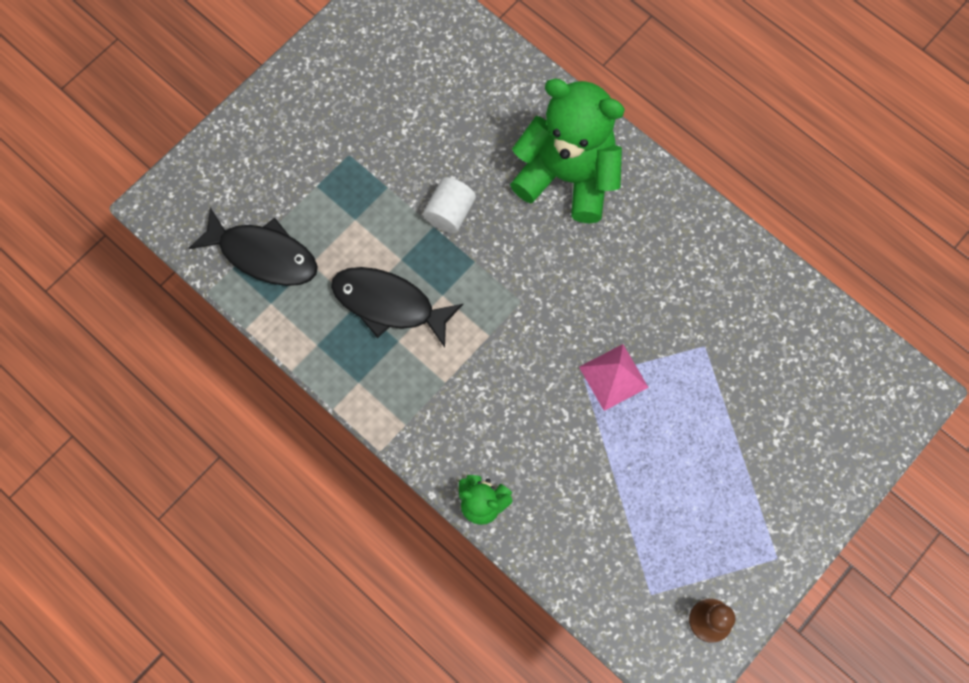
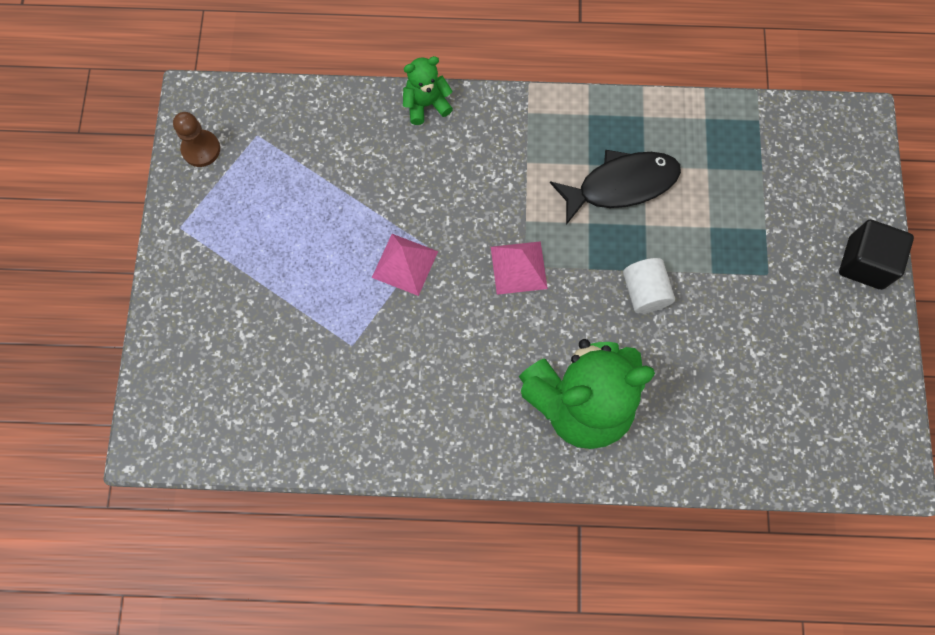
camera: 140 degrees right, 0 degrees up
black fish [189,208,318,286] -> none
none -> pink pyramid [491,241,548,295]
none -> black cube [839,220,914,290]

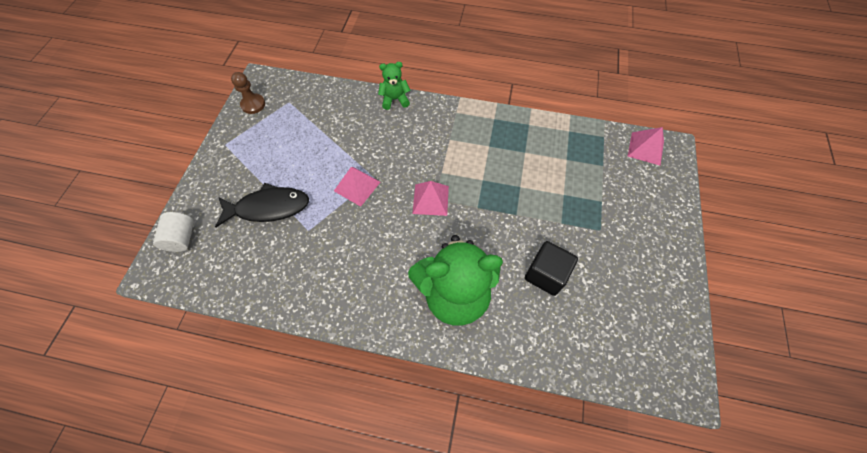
camera: 10 degrees right, 10 degrees down
black fish [550,150,681,225] -> black fish moved to [215,183,309,227]
white cylinder [623,258,675,313] -> white cylinder moved to [153,212,194,252]
black cube [839,220,914,290] -> black cube moved to [525,241,578,296]
none -> pink pyramid [628,127,664,166]

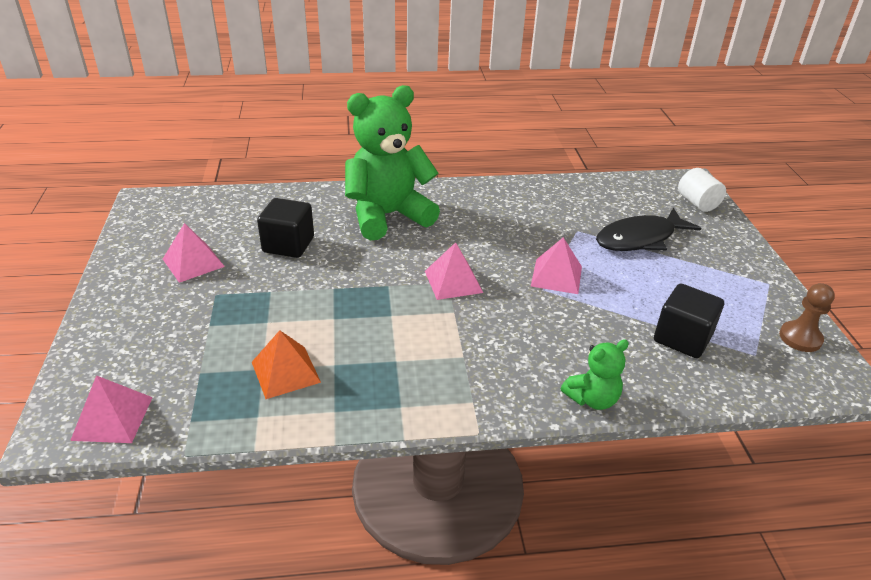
camera: 160 degrees right, 25 degrees down
none -> pink pyramid [163,223,225,283]
none -> orange pyramid [252,330,321,399]
none -> black cube [654,283,724,358]

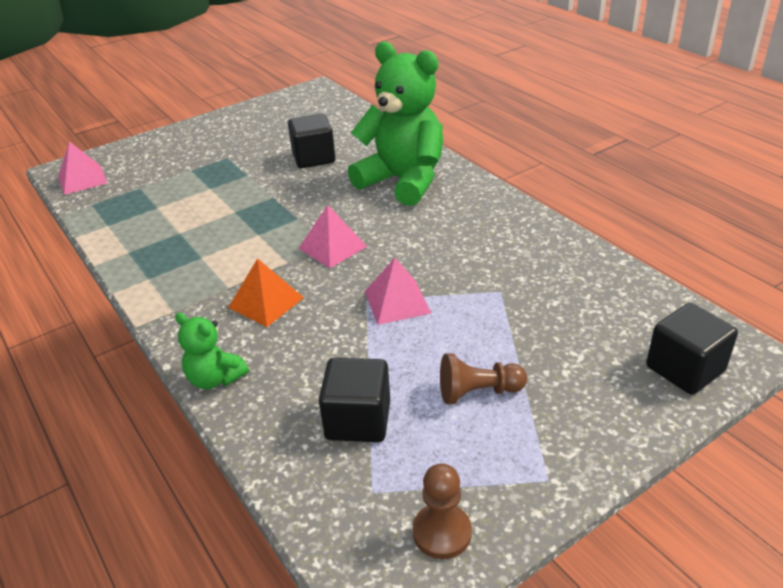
camera: 65 degrees right, 0 degrees up
pink pyramid [163,223,225,283] -> none
orange pyramid [252,330,321,399] -> orange pyramid moved to [228,258,304,327]
black fish [596,208,701,251] -> none
white cylinder [678,168,726,212] -> black cube [646,303,738,395]
none -> brown pawn [440,353,527,404]

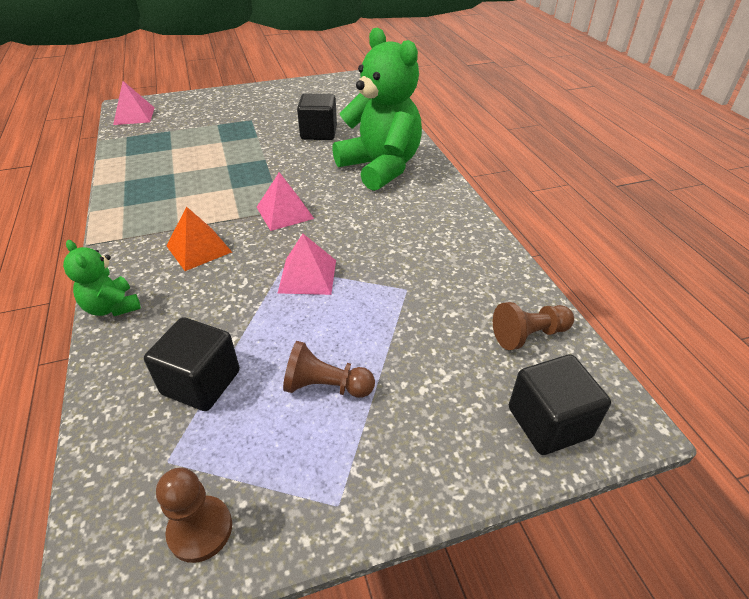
camera: 15 degrees right, 5 degrees up
none -> brown pawn [493,302,574,350]

